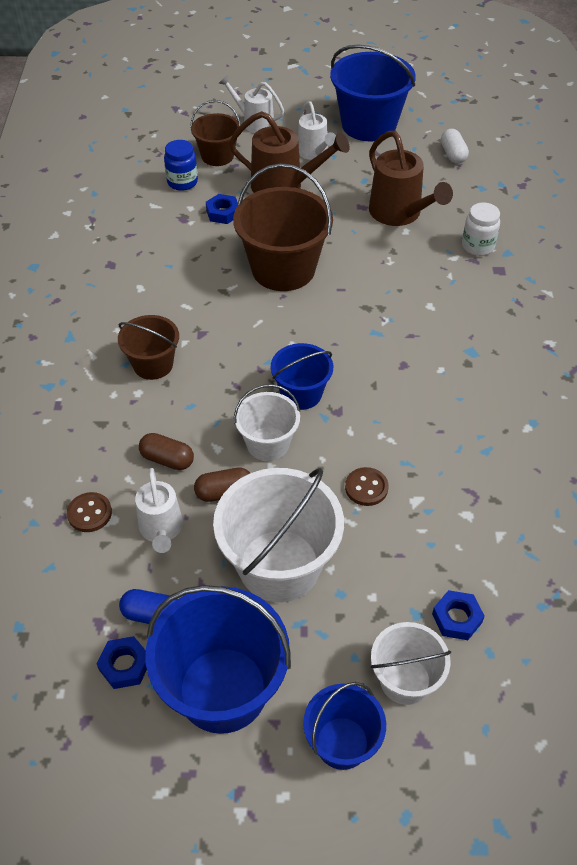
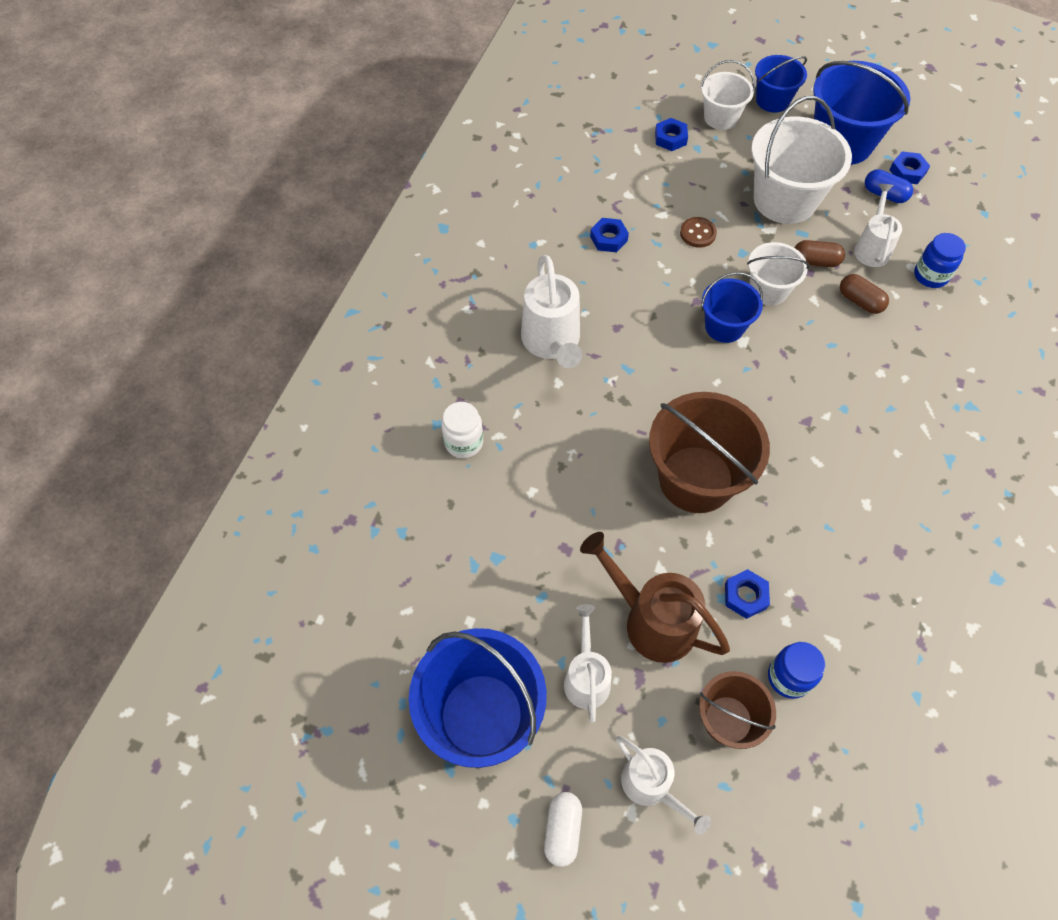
camera: 160 degrees left, 10 degrees up
brown button [67,492,112,532] -> blue jar [914,233,966,288]
brown bucket [118,315,179,380] -> none
brown watering can [369,131,453,226] -> none
white capsule [441,129,469,164] -> white capsule moved to [544,792,582,867]
none -> white watering can [521,255,582,368]
none -> blue nut [590,218,629,252]

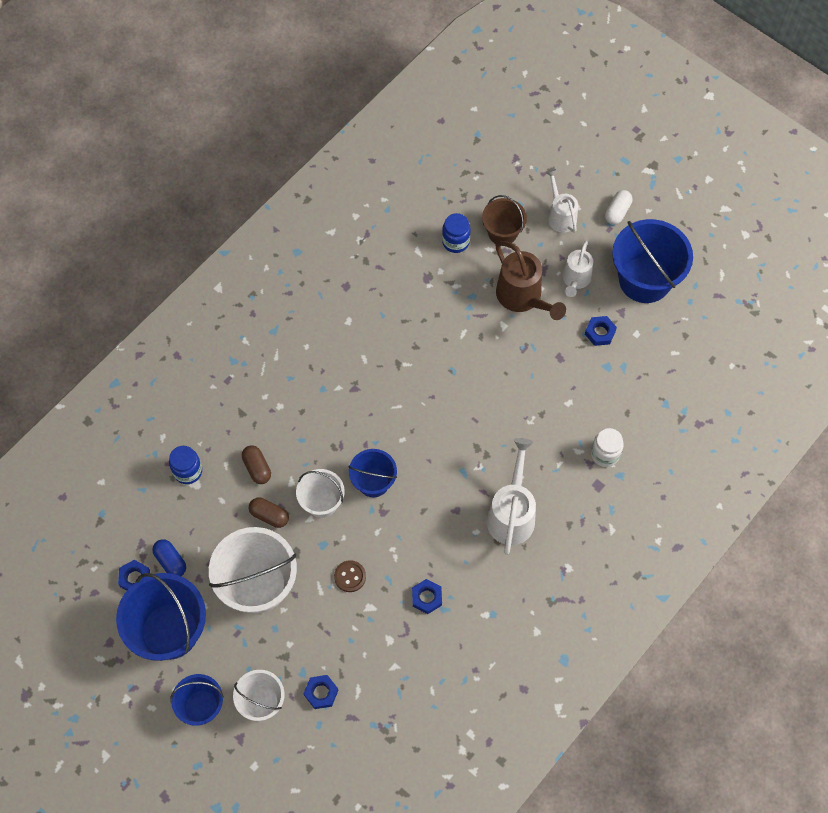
camera: 160 degrees left, 5 degrees up
brown bucket [649,392,770,513] -> none
blue nut [725,569,770,619] -> blue nut moved to [585,316,617,346]
white watering can [854,184,902,267] -> none

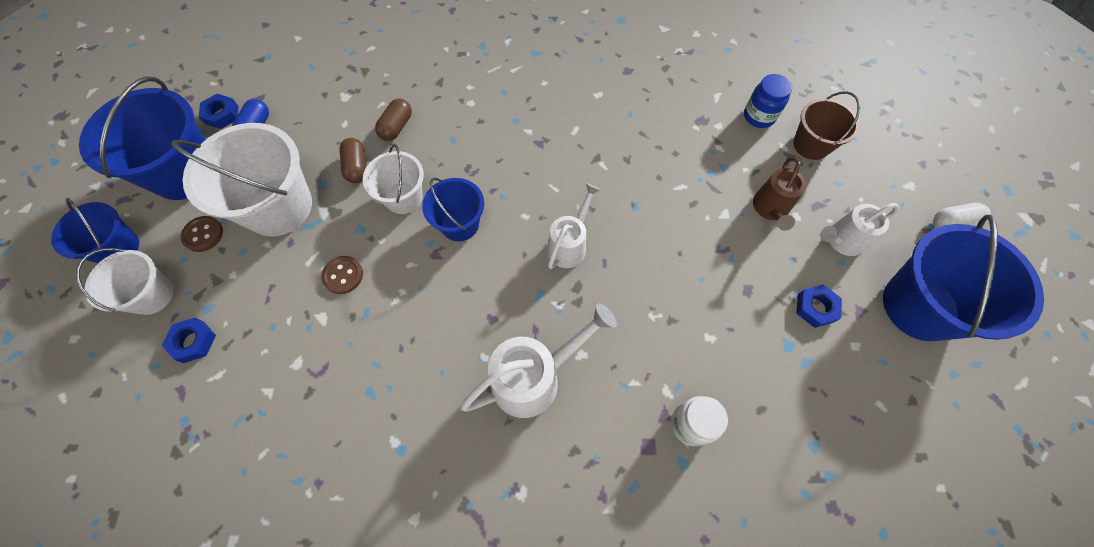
camera: 50 degrees right, 0 degrees up
blue jar [169,446,202,484] -> none
blue nut [412,579,442,614] -> none
brown watering can [495,241,566,320] -> brown watering can [753,157,806,231], size x0.65
white watering can [545,169,578,233] -> white watering can moved to [547,183,601,269]
none -> brown button [180,216,223,252]

